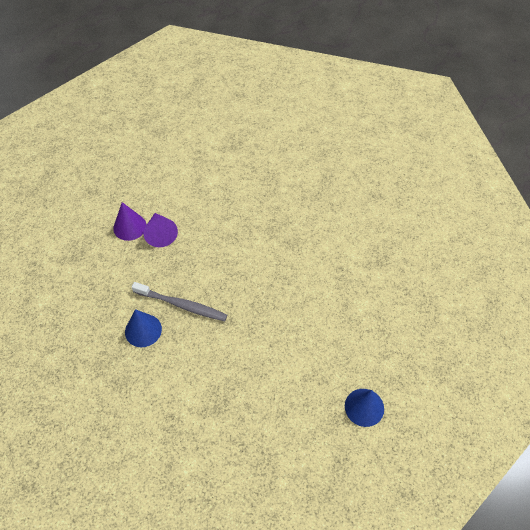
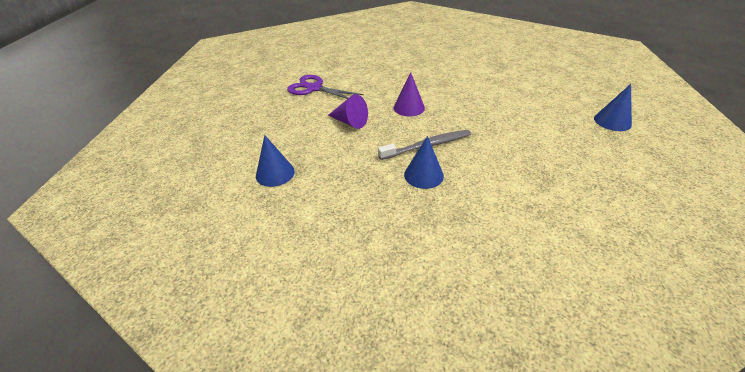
camera: 40 degrees left, 15 degrees down
purple cone [113,202,146,241] -> purple cone moved to [394,72,425,116]
none -> blue cone [256,135,295,187]
none -> purple scissors [287,75,364,99]

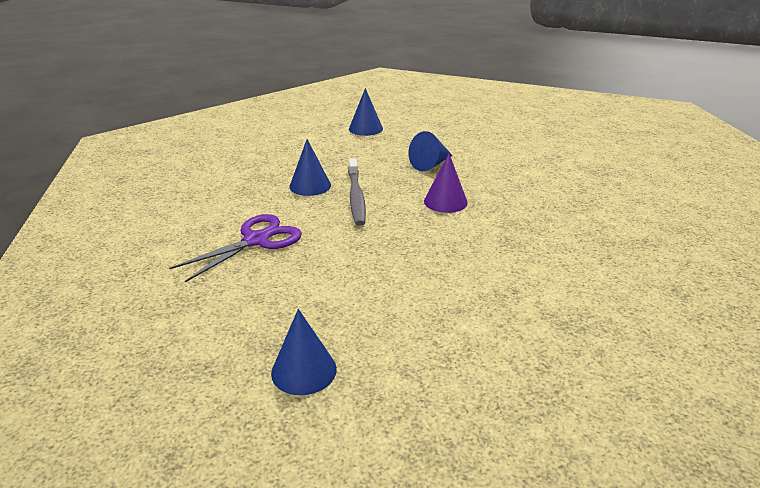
camera: 105 degrees right, 10 degrees down
purple scissors [287,75,364,99] -> purple scissors moved to [169,214,302,282]
purple cone [328,94,368,129] -> blue cone [408,131,453,171]

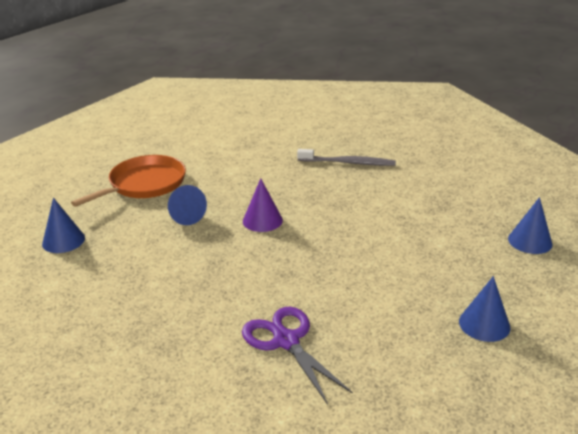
camera: 75 degrees left, 0 degrees up
blue cone [289,139,331,196] -> blue cone moved to [508,197,553,254]
grey toothbrush [348,158,366,226] -> grey toothbrush moved to [297,149,396,166]
none -> orange pan [71,155,186,207]

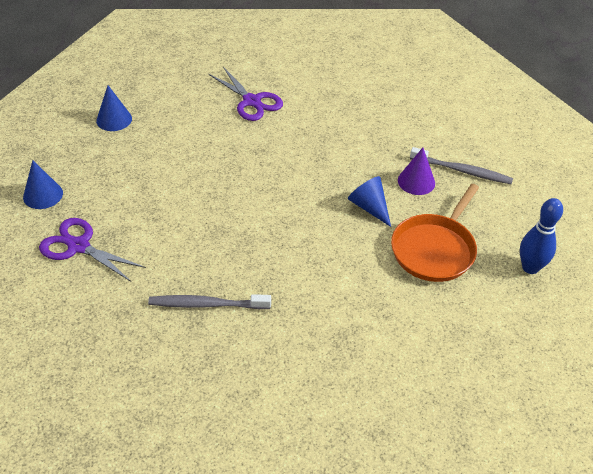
camera: 170 degrees right, 15 degrees up
blue cone [42,198,85,253] -> grey toothbrush [410,147,513,184]
purple cone [243,178,283,232] -> purple cone moved to [398,148,435,195]
none -> purple scissors [39,218,146,282]
none -> blue bowling pin [520,198,563,274]

